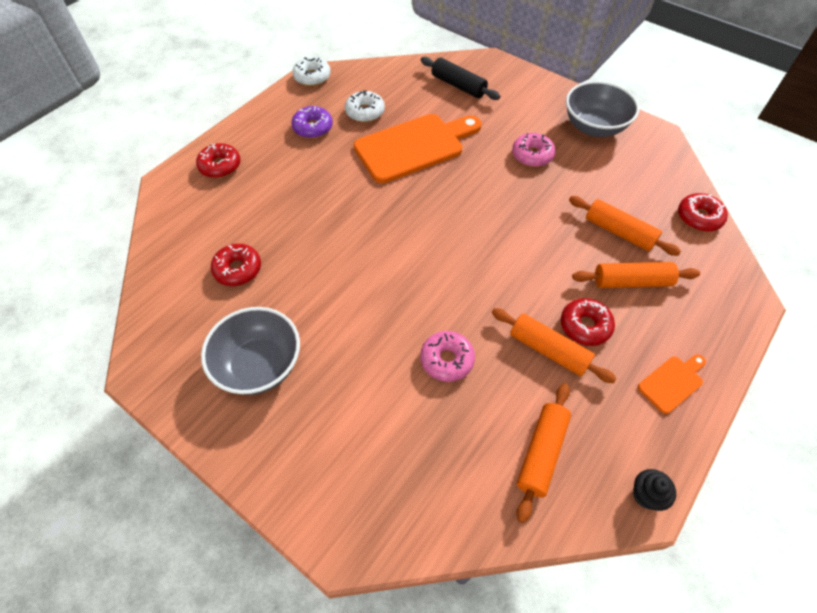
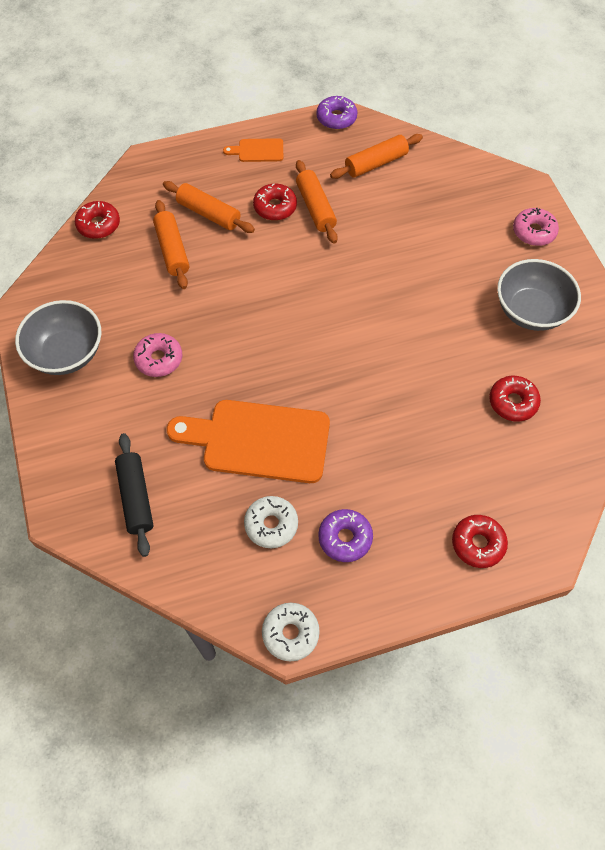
camera: 145 degrees left, 5 degrees up
pink donut [420,331,475,382] -> pink donut moved to [513,208,559,246]
black cupcake [633,469,676,511] -> purple donut [316,96,358,130]

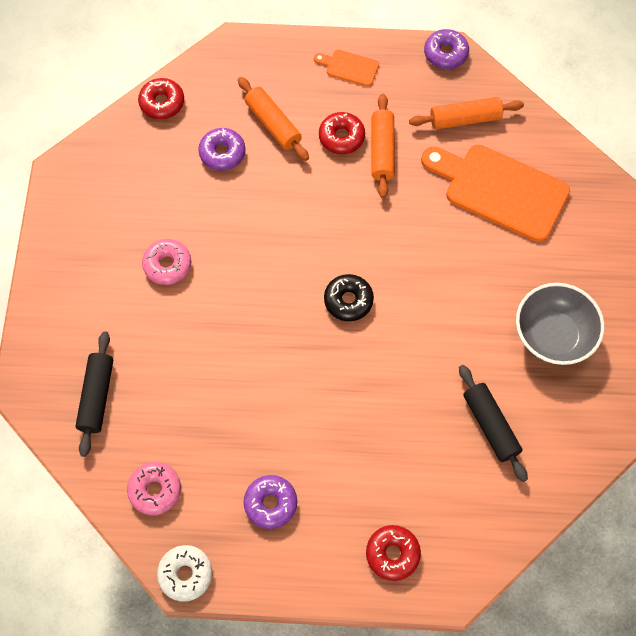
camera: 20 degrees right, 5 degrees up
grey bowl [15,300,101,375] -> none
orange rolling pin [153,200,189,289] -> purple donut [198,128,246,171]
orange cutting board [167,400,330,483] -> orange cutting board moved to [421,145,570,242]
white donut [244,496,298,548] -> none
red donut [489,376,541,422] -> black rolling pin [459,365,528,482]
pink donut [513,208,559,246] -> pink donut moved to [127,462,181,515]
none -> black donut [324,274,374,321]

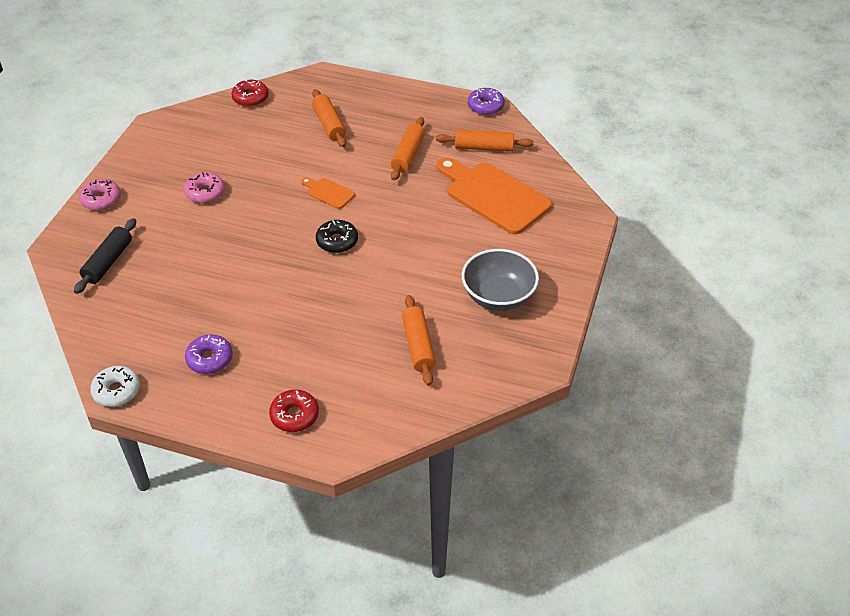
camera: 15 degrees right, 20 degrees down
pink donut [127,462,181,515] -> pink donut moved to [79,179,121,211]
purple donut [198,128,246,171] -> none
orange cutting board [314,50,379,86] -> orange cutting board moved to [301,177,355,209]
red donut [319,112,365,154] -> none
black rolling pin [459,365,528,482] -> orange rolling pin [402,295,436,386]

